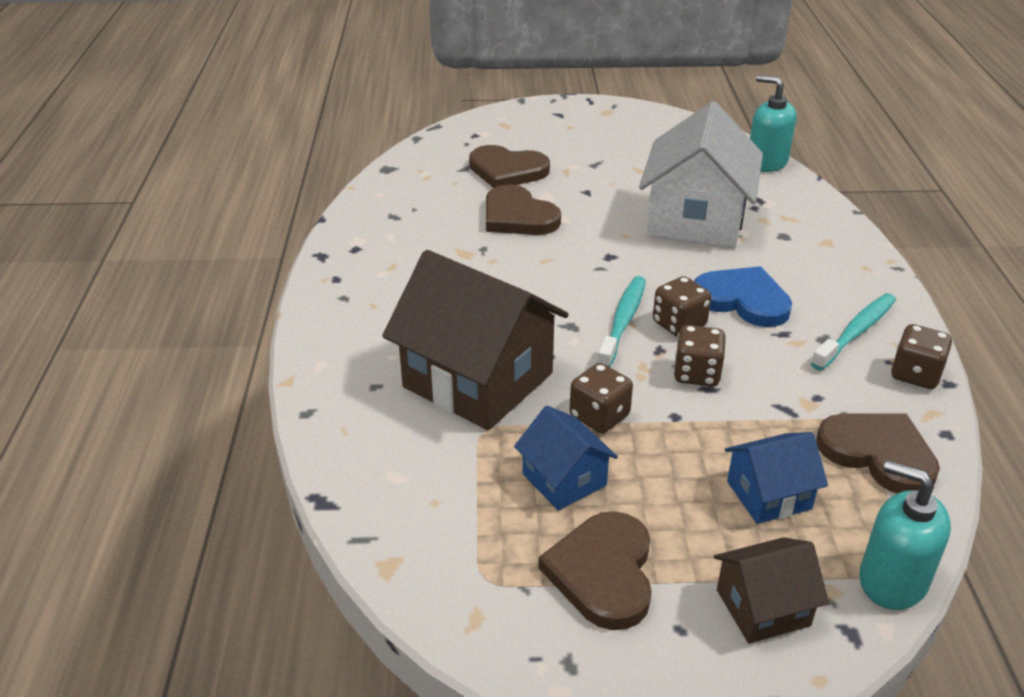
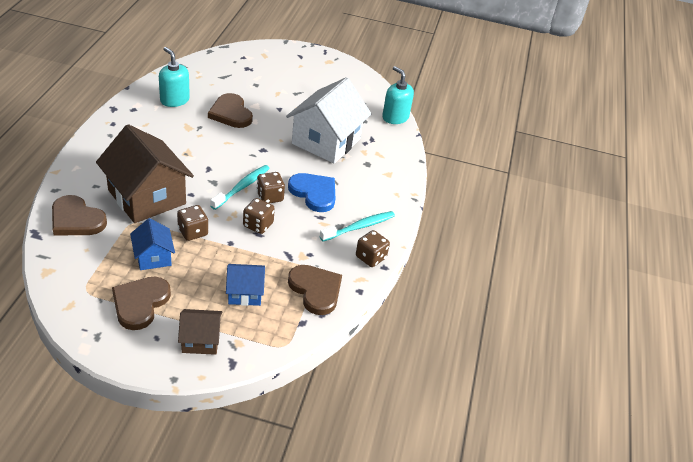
camera: 10 degrees right, 5 degrees up
brown heart [469,145,550,188] -> brown heart moved to [52,195,107,235]
turquoise soap dispenser [859,460,951,610] -> turquoise soap dispenser moved to [159,47,190,107]

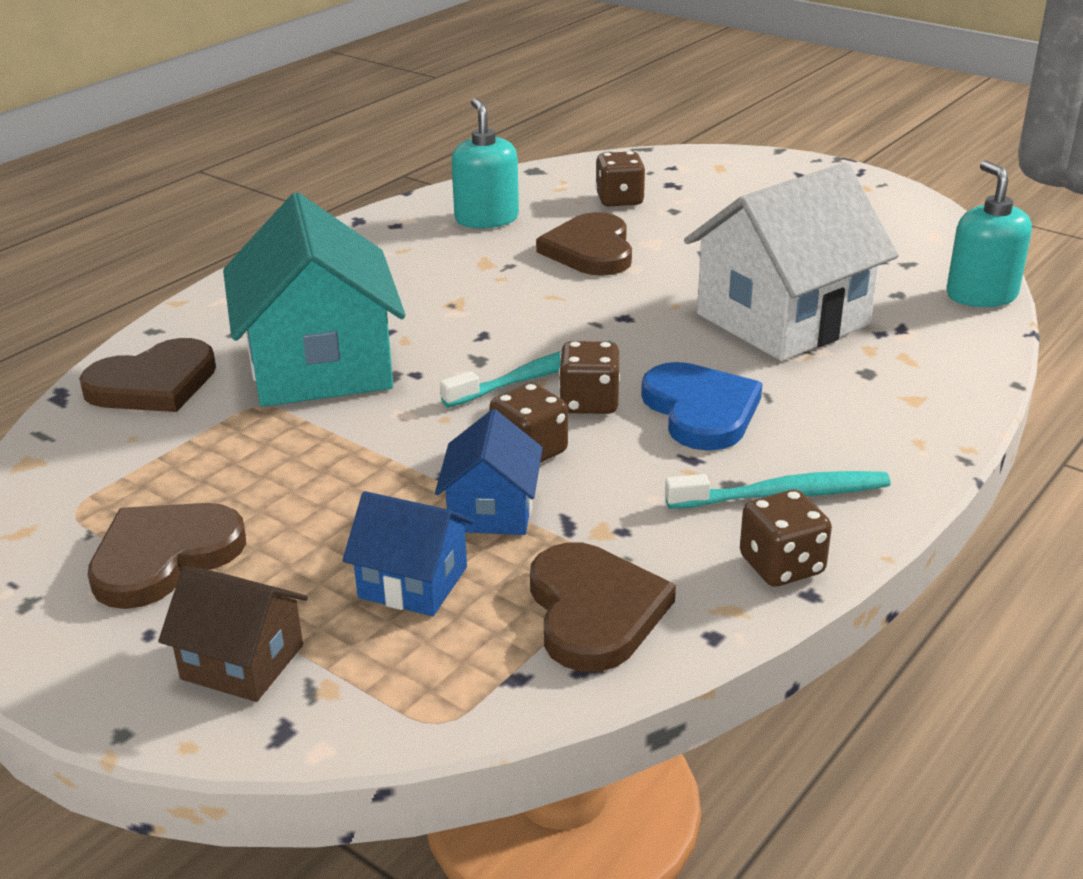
camera: 30 degrees right, 10 degrees down
brown heart [52,195,107,235] -> brown heart turned 90 degrees counterclockwise [79,338,216,412]
brown house [96,124,194,223] -> turquoise house [223,193,405,407]
blue house [130,218,175,270] -> blue house moved to [435,409,543,535]
brown dice [177,205,208,241] -> brown dice moved to [595,151,646,207]

